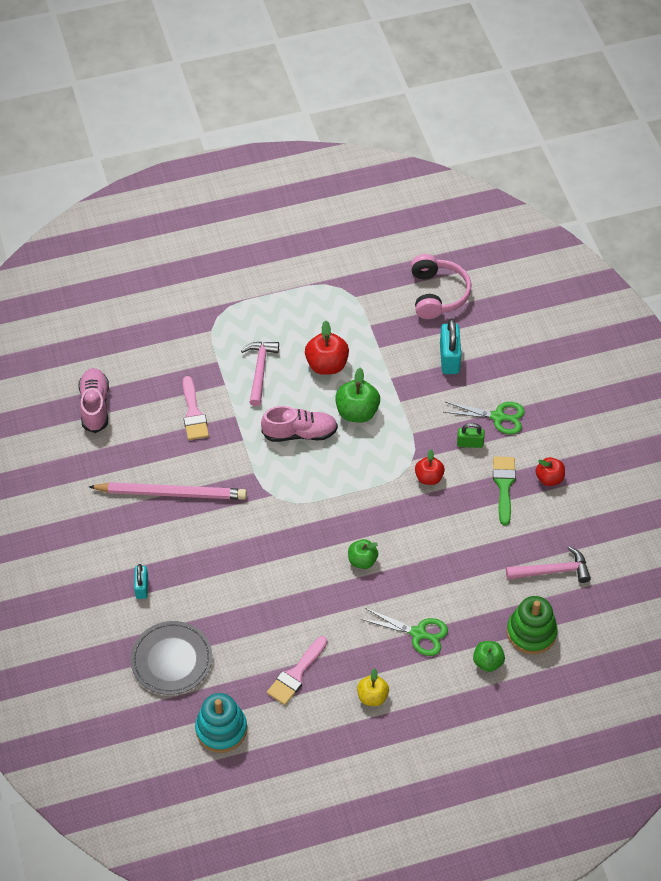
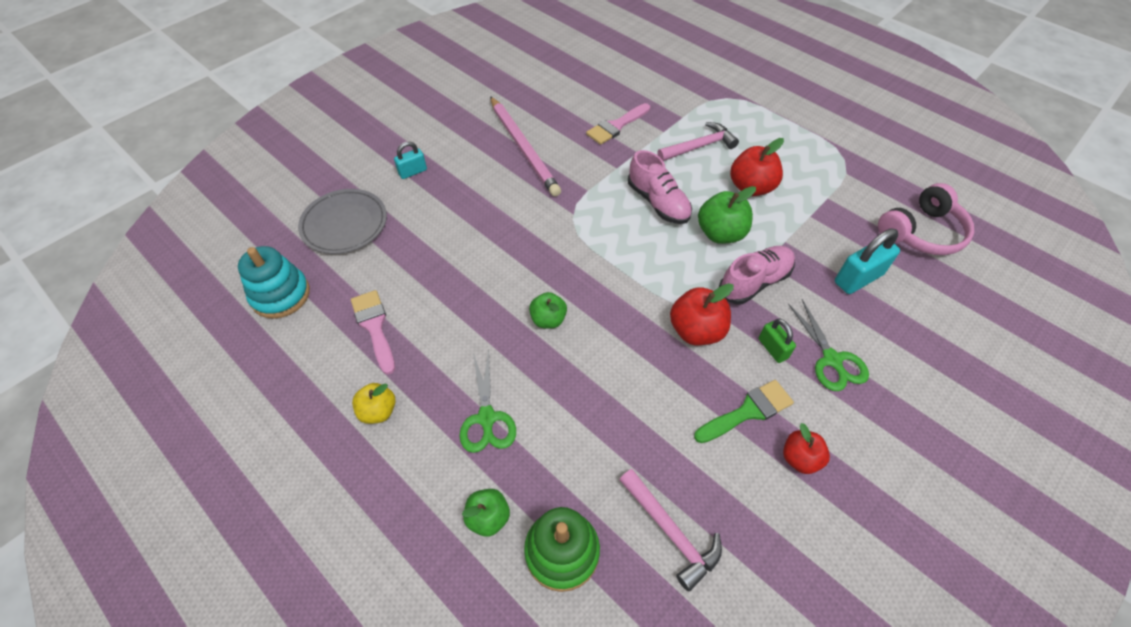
camera: 60 degrees right, 0 degrees up
pink shoe [79,368,109,433] -> pink shoe moved to [719,246,795,304]
pink brush [267,636,327,705] -> pink brush turned 60 degrees clockwise [351,290,395,375]
red apple [415,449,445,485] -> red apple [670,283,734,345], size x1.55

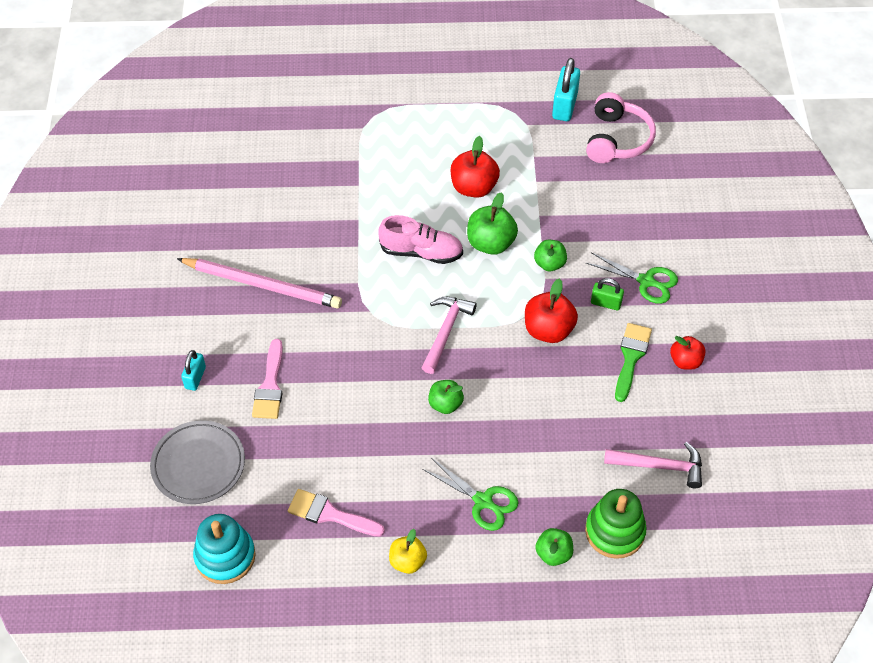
camera: 45 degrees left, 0 degrees up
pink brush [586,103,650,145] -> pink brush moved to [252,339,283,419]
pink hammer [657,122,739,161] -> pink hammer moved to [422,297,477,374]
pink shoe [719,246,795,304] -> green apple [534,240,567,271]
turquoise padlock [835,229,900,294] -> turquoise padlock moved to [552,58,580,121]

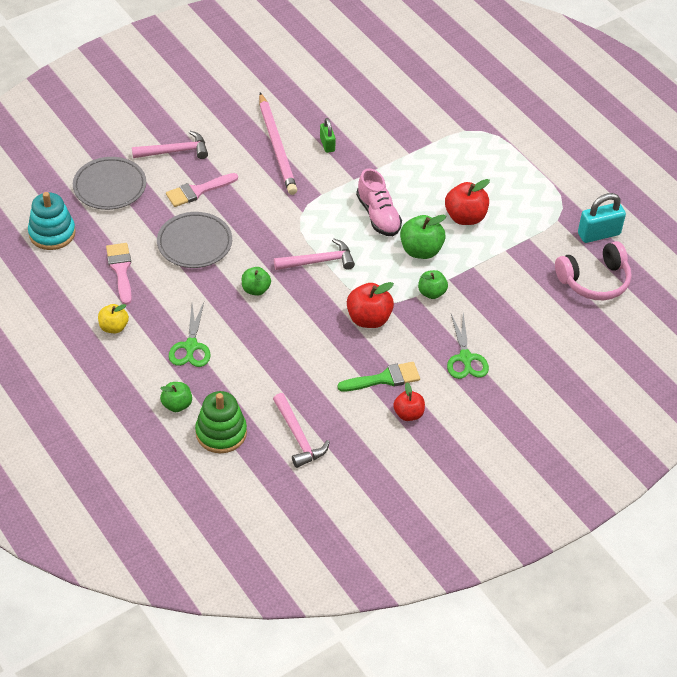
camera: 55 degrees right, 5 degrees down
turquoise padlock [181,350,206,391] -> pink hammer [132,131,208,159]
green padlock [591,278,624,310] -> green padlock moved to [320,118,336,153]
none -> grey plate [157,212,232,268]

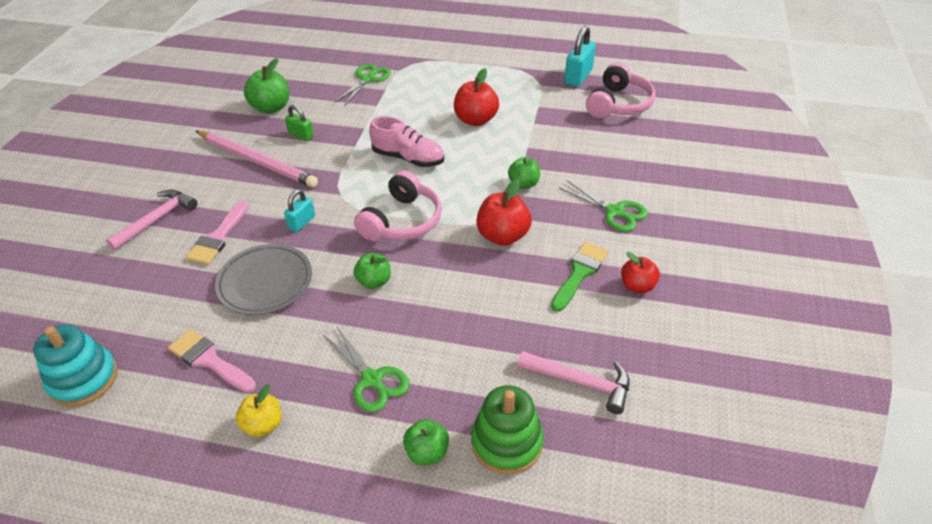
camera: 40 degrees left, 5 degrees down
grey plate [73,157,146,210] -> none
pink hammer [274,238,355,270] -> pink headphones [354,170,442,241]
green apple [400,214,446,259] -> green apple moved to [244,58,289,114]
none -> turquoise padlock [284,189,315,232]
none -> green scissors [335,64,391,105]

